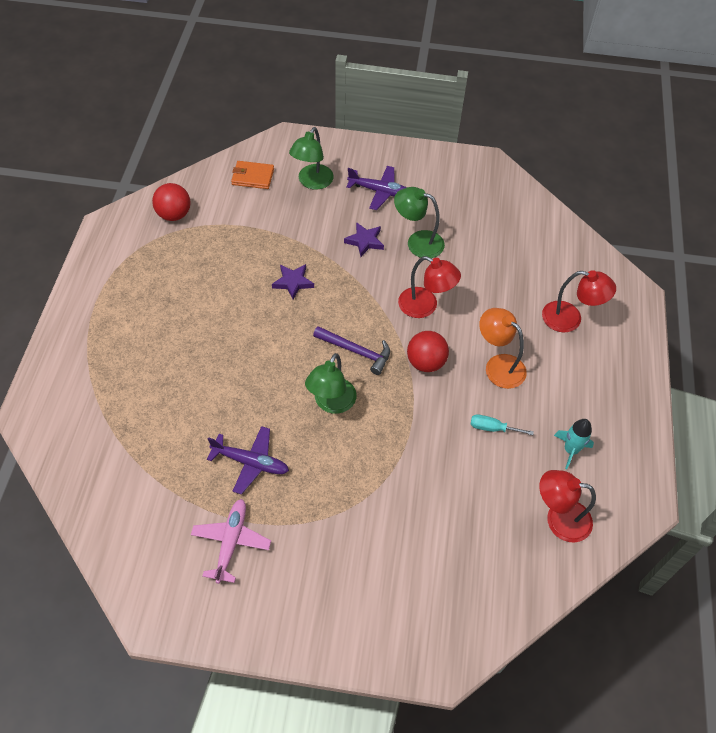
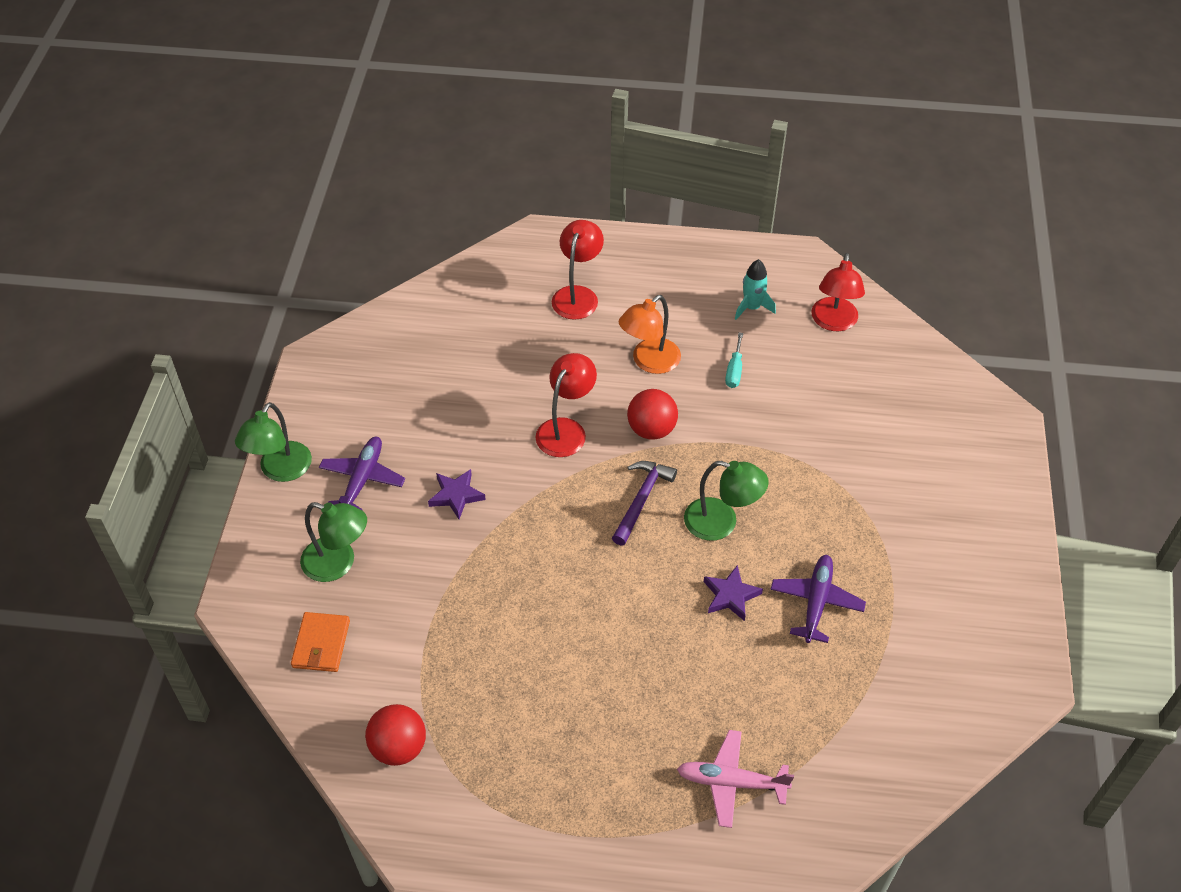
camera: 90 degrees left, 5 degrees down
pink plane [191,499,271,584] -> pink plane moved to [677,730,794,828]
purple star [272,264,314,300] -> purple star moved to [704,565,763,621]
green lamp [394,187,445,258] -> green lamp moved to [235,402,312,482]

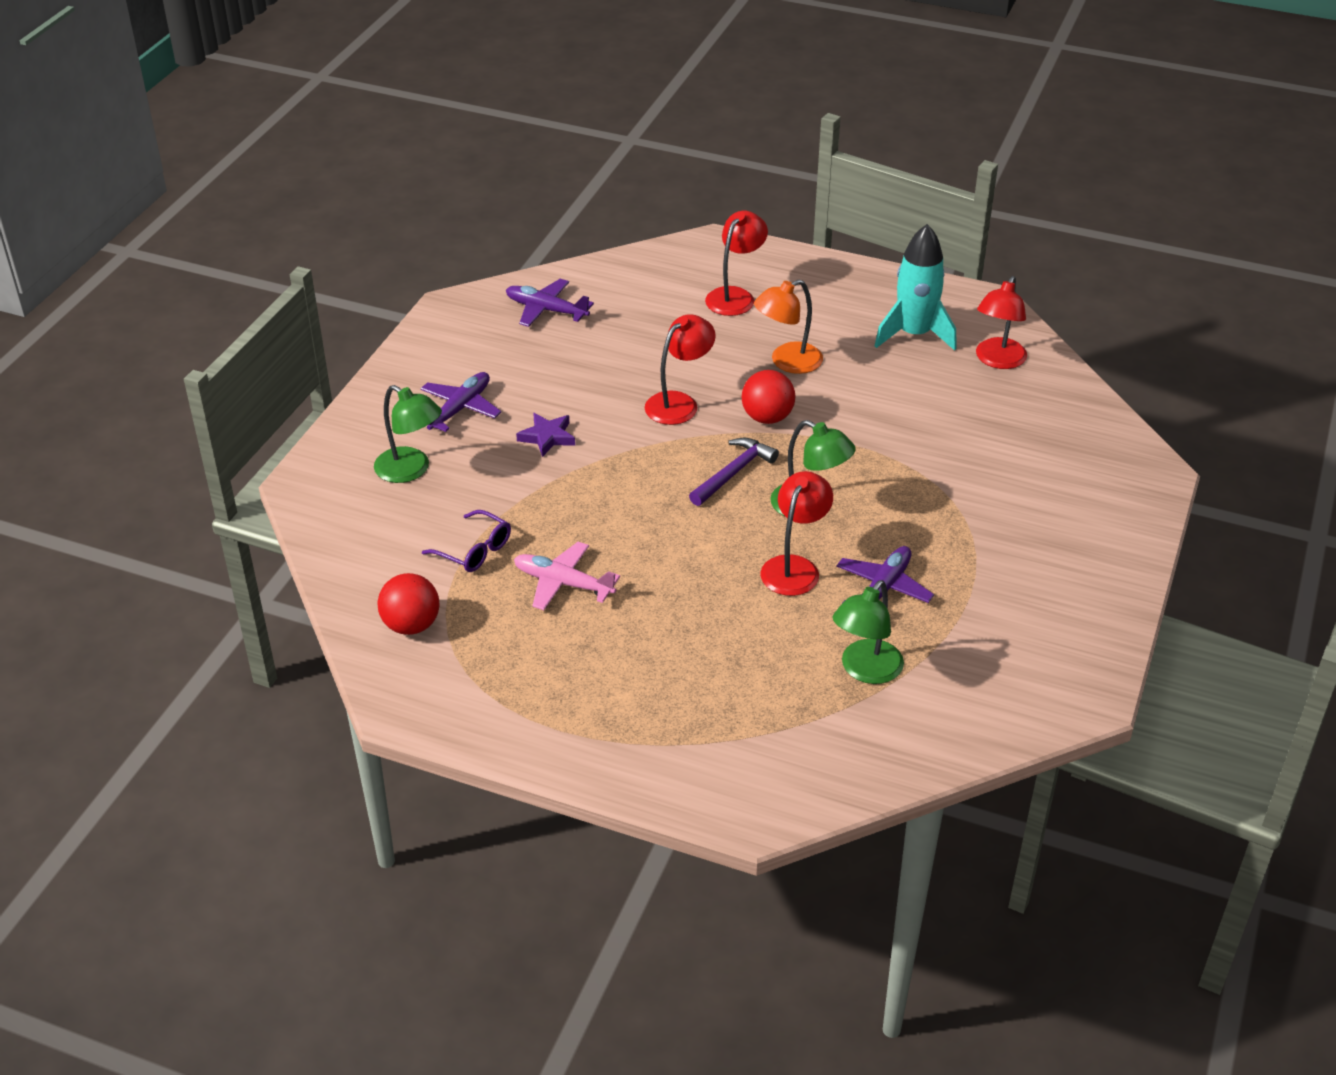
camera: 15 degrees right, 10 degrees down
green lamp [235,402,312,482] -> green lamp moved to [833,580,904,684]
orange wallet [291,612,350,672] -> none
pink plane [677,730,794,828] -> pink plane moved to [514,542,620,610]
purple star [704,565,763,621] -> red lamp [761,471,833,596]
turquoise screwdriver [725,332,743,388] -> none
turquoise rocket [735,259,776,320] -> turquoise rocket [875,224,957,351], size x1.77
none -> purple glasses [422,510,511,572]
none -> purple plane [506,279,594,327]

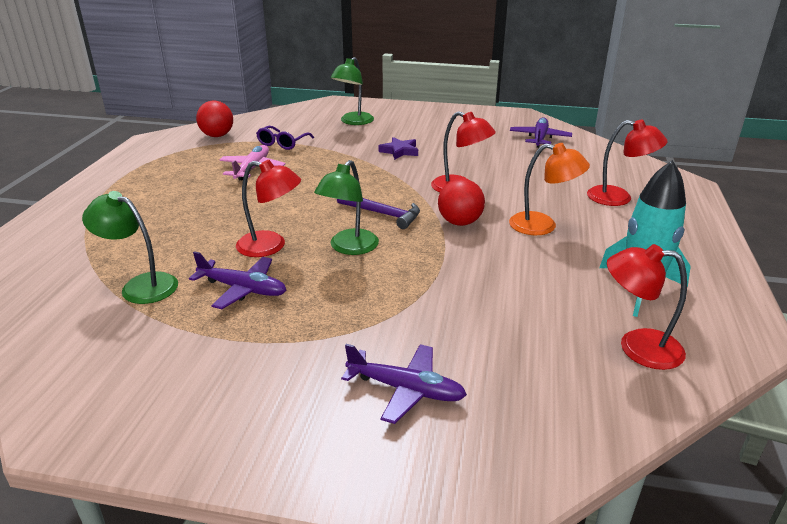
camera: 80 degrees right, 10 degrees down
purple plane [420,372,501,432] -> purple plane moved to [341,344,467,424]
orange lamp [754,279,823,374] -> orange lamp turned 150 degrees clockwise [509,143,590,235]

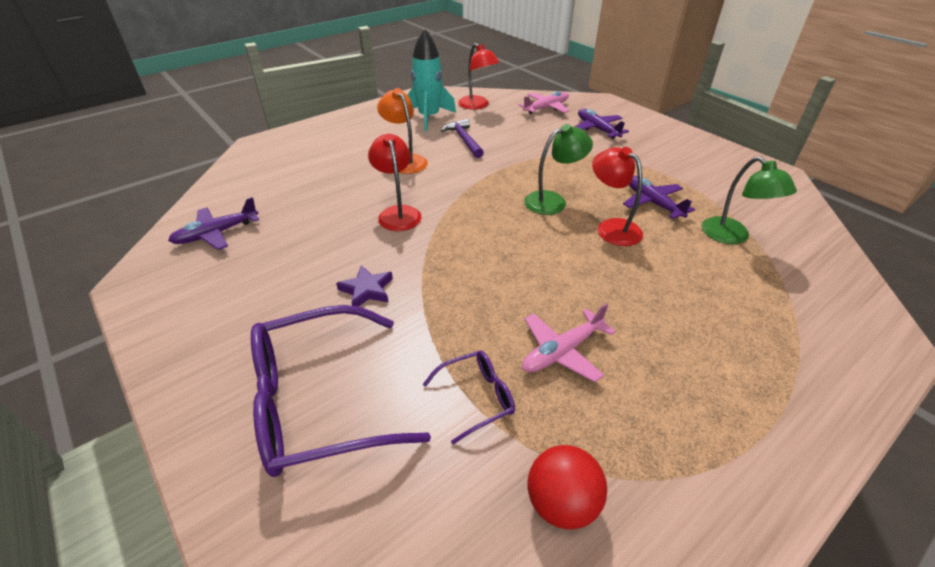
camera: 140 degrees left, 10 degrees up
green lamp [330,57,374,125] -> purple glasses [251,305,431,477]
purple hammer [337,198,420,229] -> purple hammer moved to [441,119,484,158]
red ball [438,179,485,226] -> none
red lamp [587,120,668,206] -> none
none -> pink plane [518,91,569,114]

